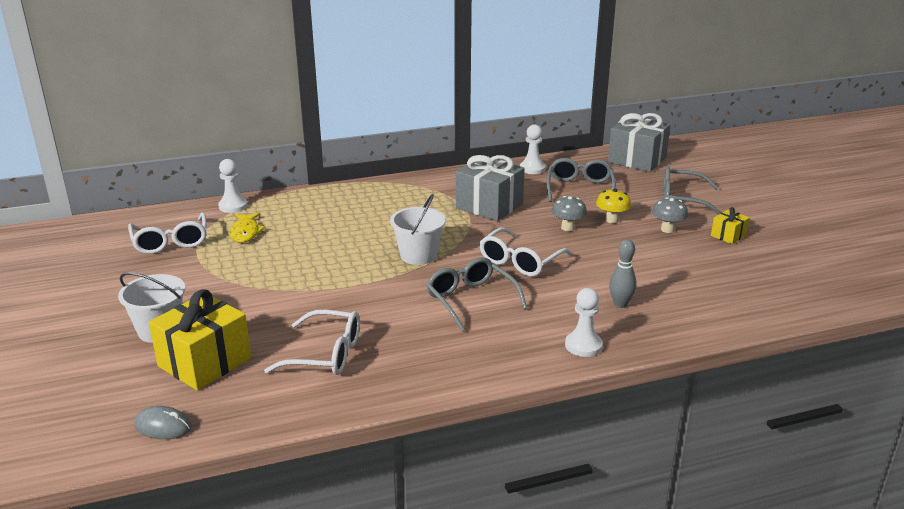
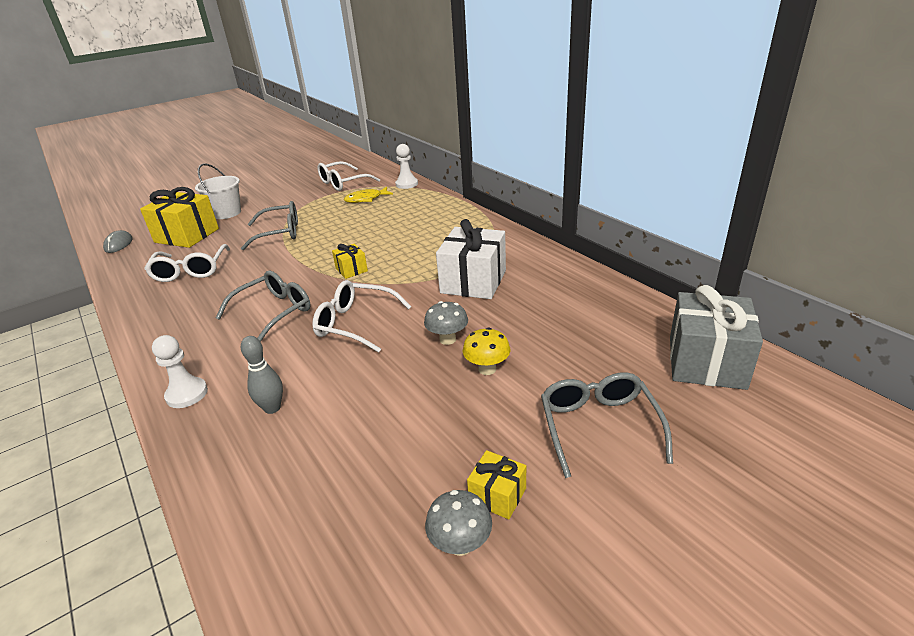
camera: 75 degrees right, 5 degrees up
white bucket [390,194,446,265] -> yellow gift [332,244,368,279]
grey gift [456,155,525,221] -> white gift [436,219,506,299]
white pawn [520,124,546,174] -> none
grey glasses [547,158,616,202] -> grey glasses moved to [241,201,298,250]
grey mushroom [652,197,688,233] -> grey mushroom moved to [425,490,492,556]

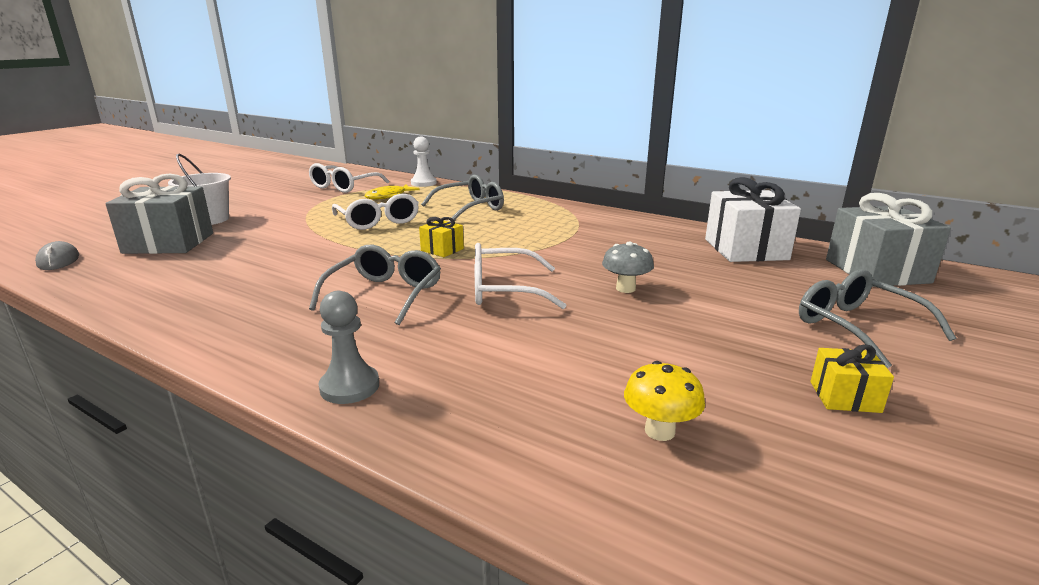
camera: 25 degrees left, 10 degrees down
yellow gift [140,187,219,248] -> grey gift [105,174,213,254]
white glasses [144,244,230,282] -> white glasses moved to [332,194,419,230]
white pawn [152,335,208,408] -> grey pawn [318,291,379,404]
grey glasses [241,201,298,250] -> grey glasses moved to [421,175,504,220]
grey bowling pin [241,336,283,414] -> none
grey mushroom [425,490,492,556] -> none
white gift [436,219,506,299] -> white gift moved to [705,177,801,262]
yellow mushroom [463,327,510,375] -> yellow mushroom moved to [624,361,705,441]

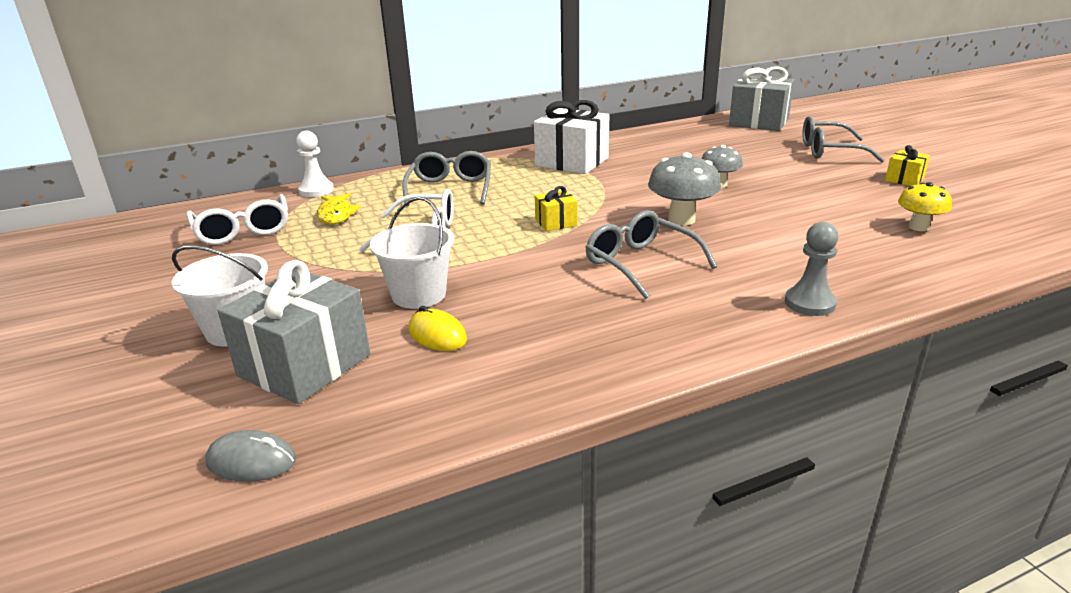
camera: 55 degrees left, 5 degrees up
white glasses [475,243,567,309] -> grey mushroom [648,152,721,225]
white gift [705,177,801,262] -> white gift moved to [534,100,609,174]
none -> white bucket [370,197,454,309]
none -> yellow mouse [409,306,467,351]

